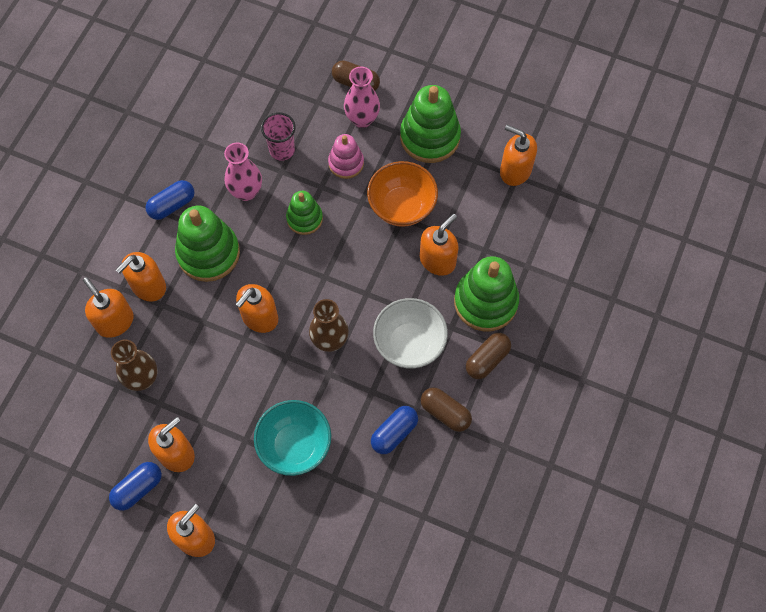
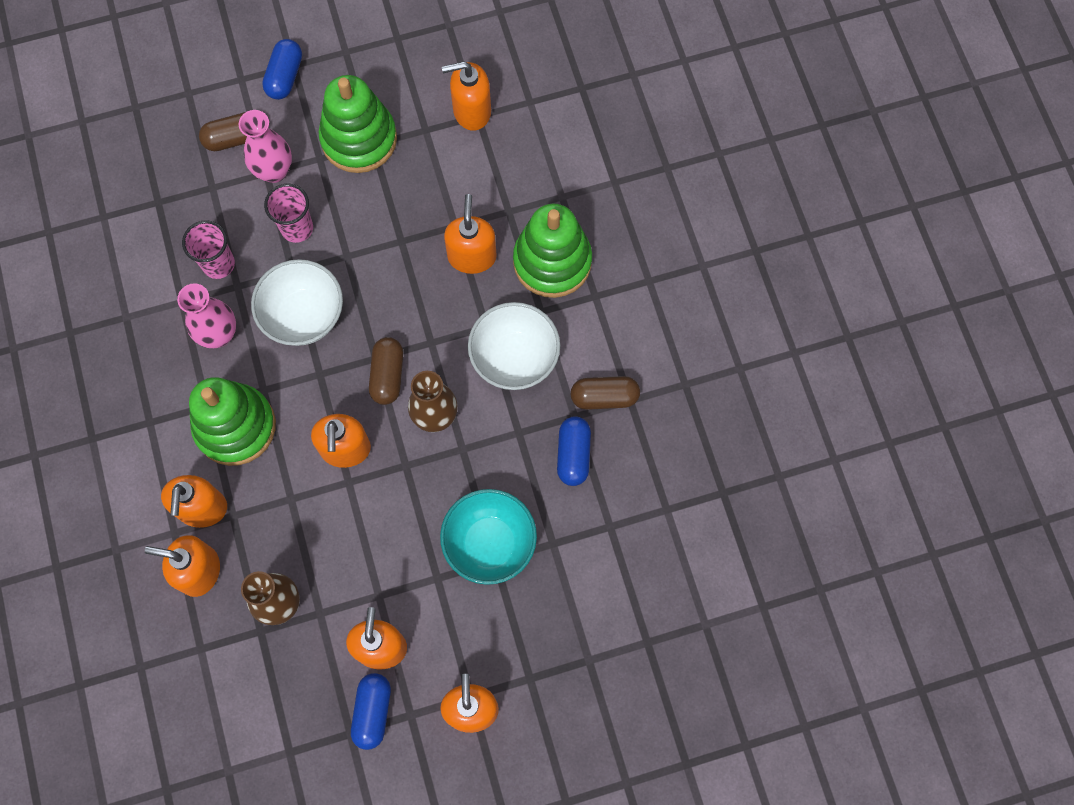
camera: 40 degrees left, 5 degrees up
blue capsule [145,180,195,220] -> blue capsule moved to [262,39,302,100]
green stacking toy [286,191,323,235] -> white bowl [251,259,343,346]
pink stacking toy [328,134,364,179] -> pink cup [264,184,313,243]
orange bowl [367,161,438,227] -> none
brown capsule [466,333,511,379] -> brown capsule moved to [369,337,403,405]

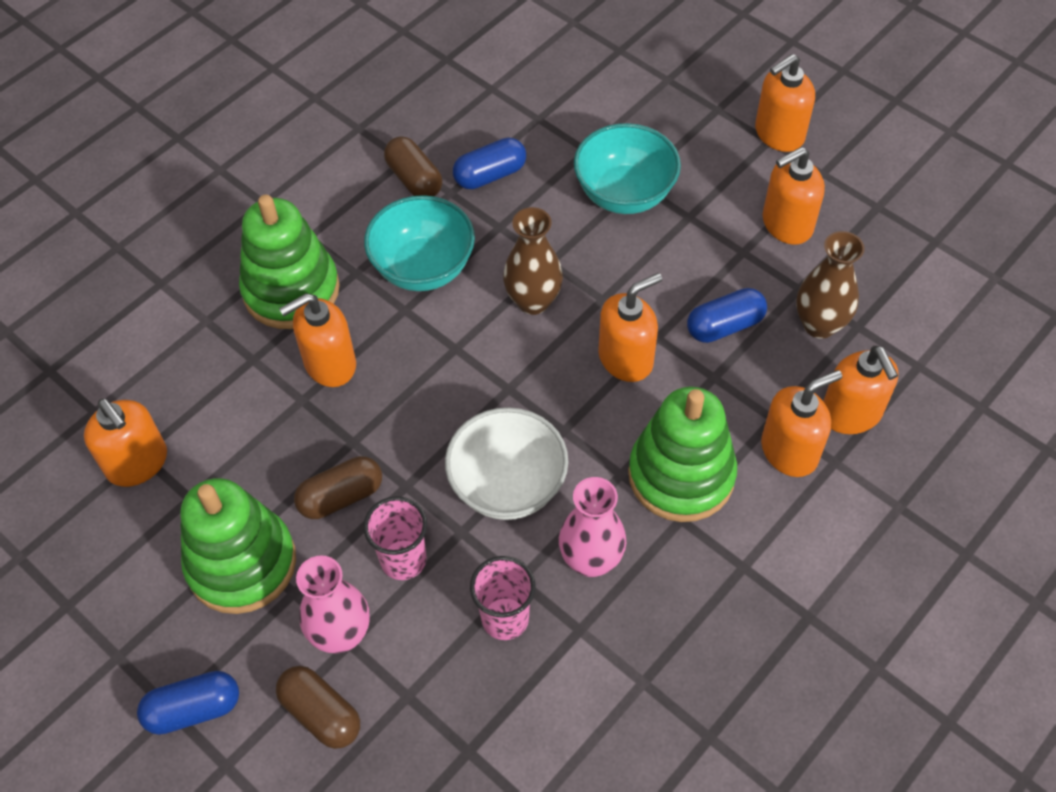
camera: 120 degrees left, 15 degrees down
blue capsule [351,673,391,750] -> blue capsule moved to [687,288,767,343]
brown capsule [369,337,403,405] -> brown capsule moved to [294,456,382,519]
white bowl [468,302,560,390] -> turquoise bowl [364,195,475,291]

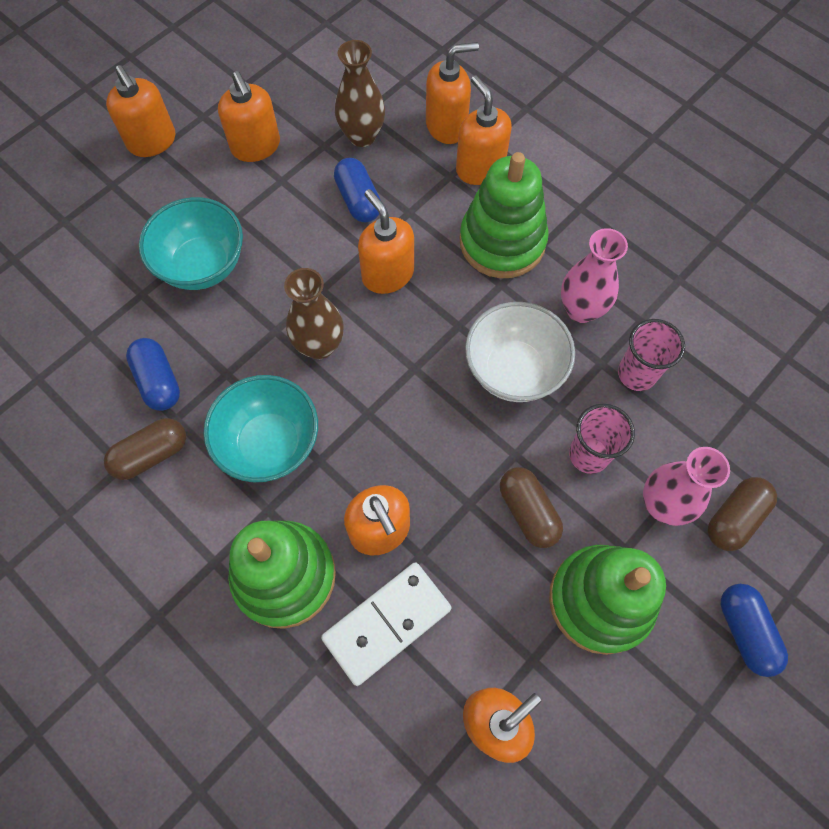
camera: 90 degrees left, 10 degrees up
none -> white domino [321,562,452,686]

